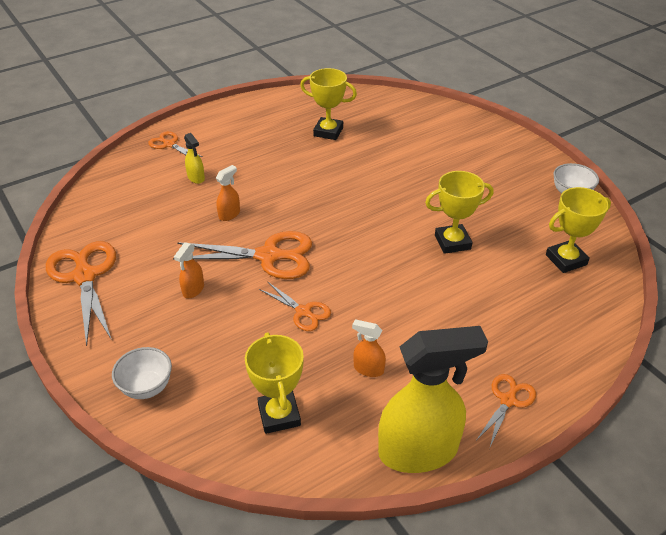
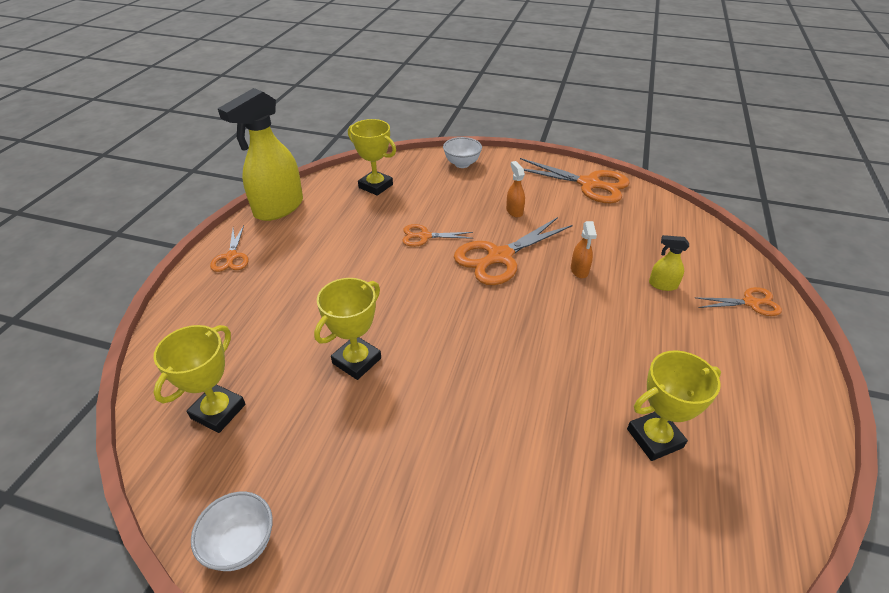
camera: 140 degrees right, 0 degrees up
orange spray bottle [352,319,386,377] -> none

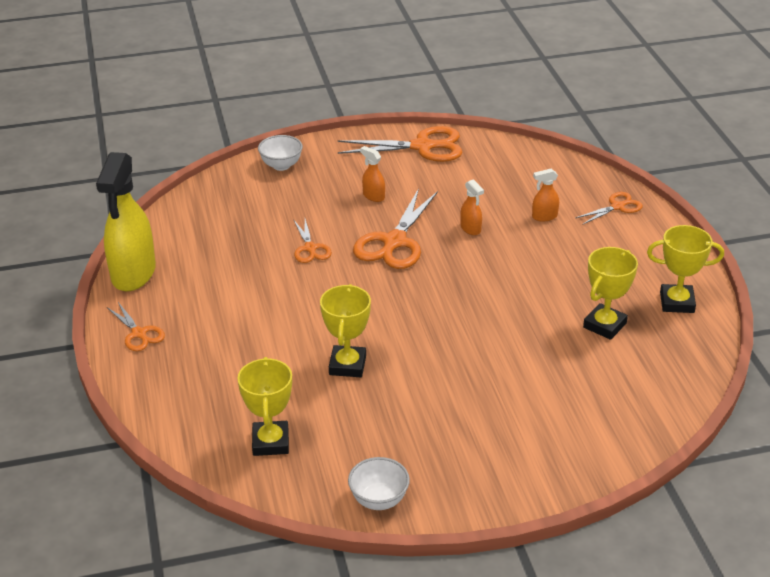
camera: 30 degrees left, 5 degrees down
yellow trophy [348,119,396,196] -> yellow trophy moved to [647,225,724,313]
orange scissors [402,224,473,247] -> orange scissors turned 75 degrees counterclockwise [294,219,332,263]
yellow spray bottle [649,235,689,291] -> orange spray bottle [532,169,559,221]

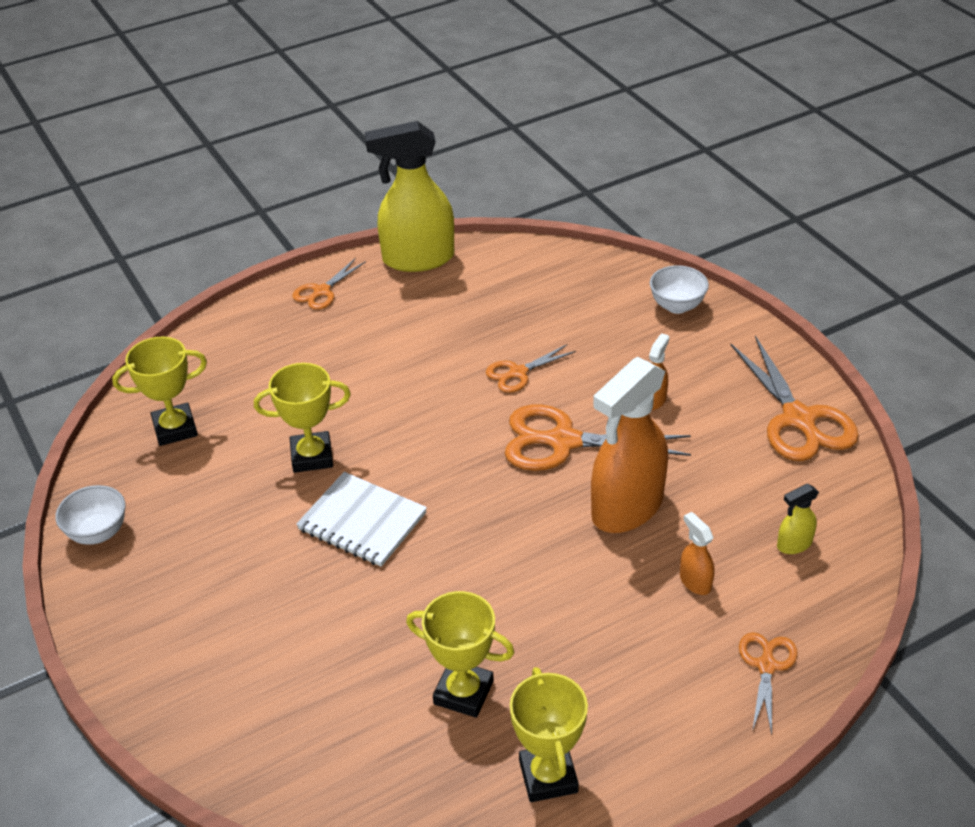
camera: 75 degrees right, 5 degrees up
orange spray bottle [461,179,484,235] -> orange spray bottle [591,357,668,533], size x2.34
orange scissors [575,192,643,225] -> orange scissors turned 120 degrees counterclockwise [739,632,798,735]
none -> white notebook [296,472,427,567]
none -> yellow spray bottle [777,484,819,554]

